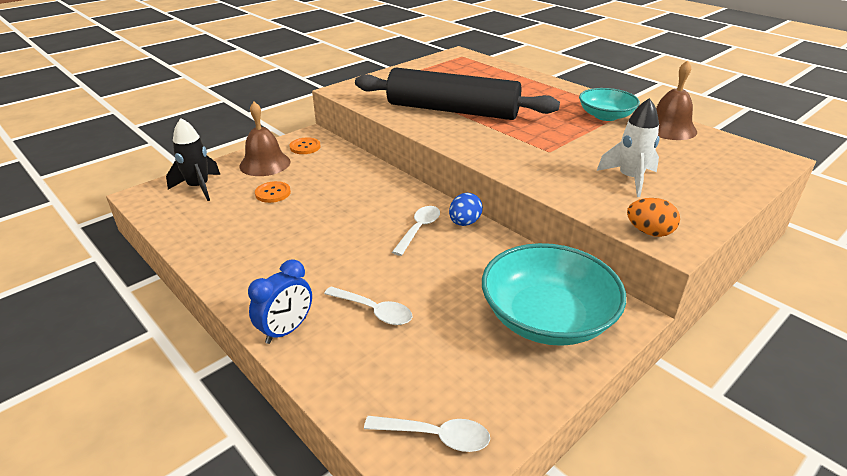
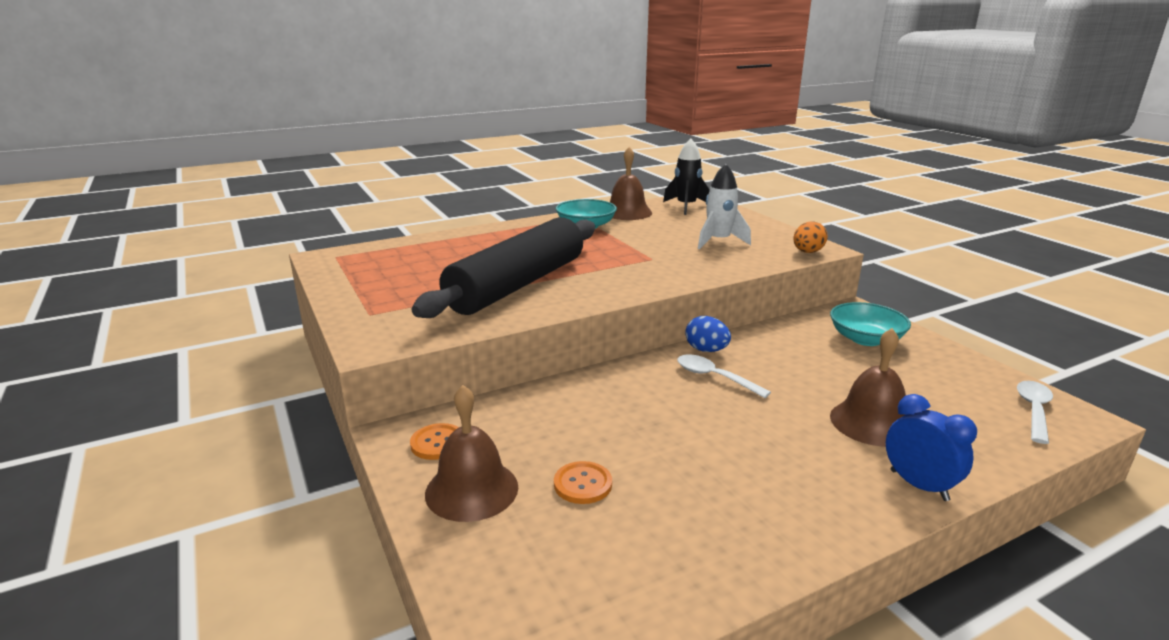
camera: 75 degrees left, 10 degrees down
black rocket [166,118,220,201] -> black rocket moved to [663,138,710,215]
white spoon [324,287,412,325] -> brown bell [830,328,906,447]
turquoise bowl [482,243,626,346] -> turquoise bowl [830,302,911,346], size x0.61

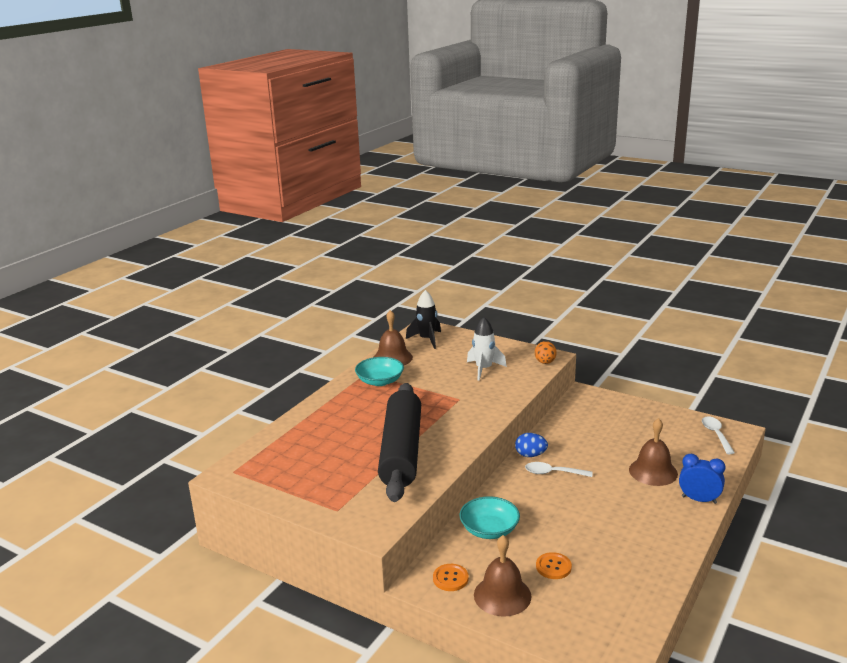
camera: 30 degrees left, 0 degrees up
turquoise bowl [830,302,911,346] -> turquoise bowl moved to [459,496,520,539]

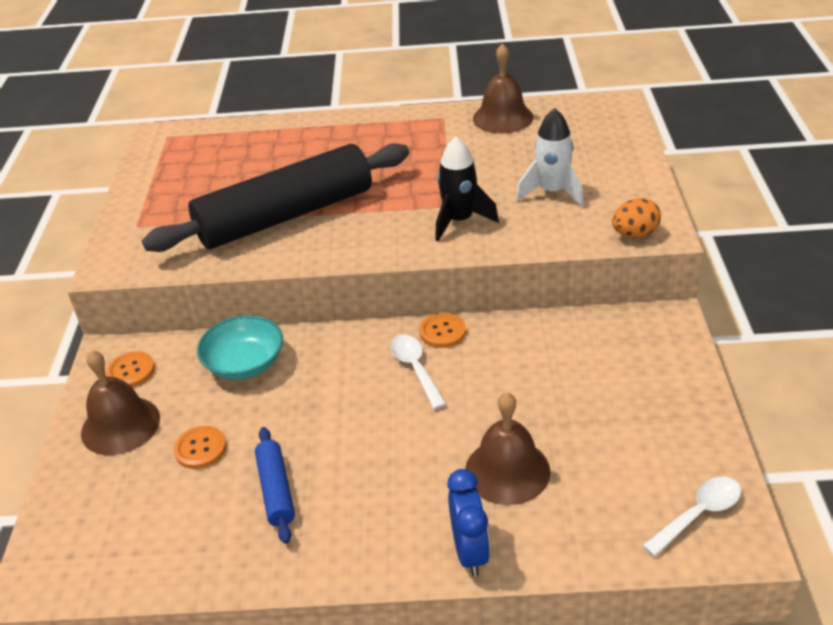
camera: 60 degrees right, 15 degrees up
turquoise bowl [355,357,404,386] -> none
black rocket [406,290,441,349] -> black rocket moved to [435,136,499,242]
blue egg [515,433,548,457] -> orange button [419,313,466,348]
none -> blue rolling pin [255,427,295,544]

